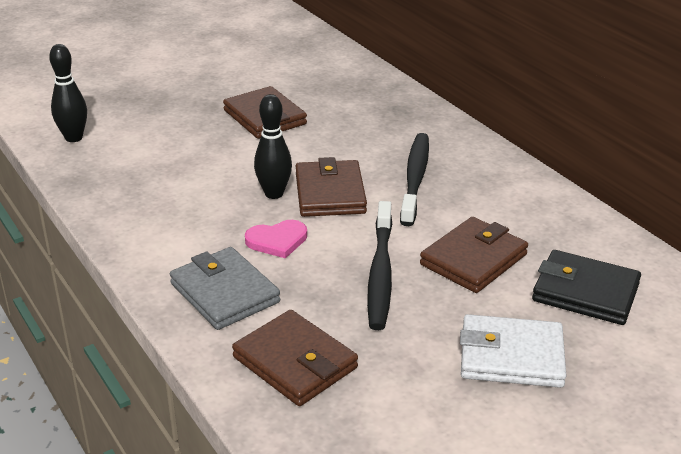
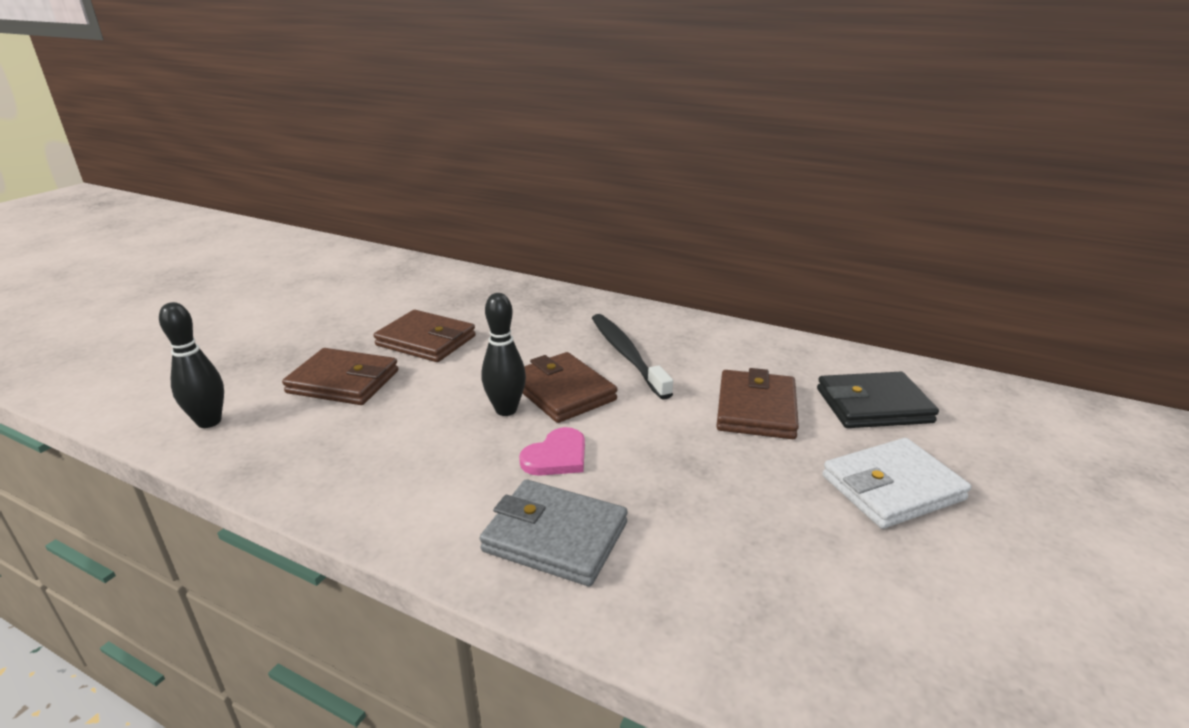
camera: 30 degrees left, 5 degrees down
brown wallet [232,310,358,406] -> brown wallet moved to [282,348,398,405]
black toothbrush [367,201,392,330] -> none

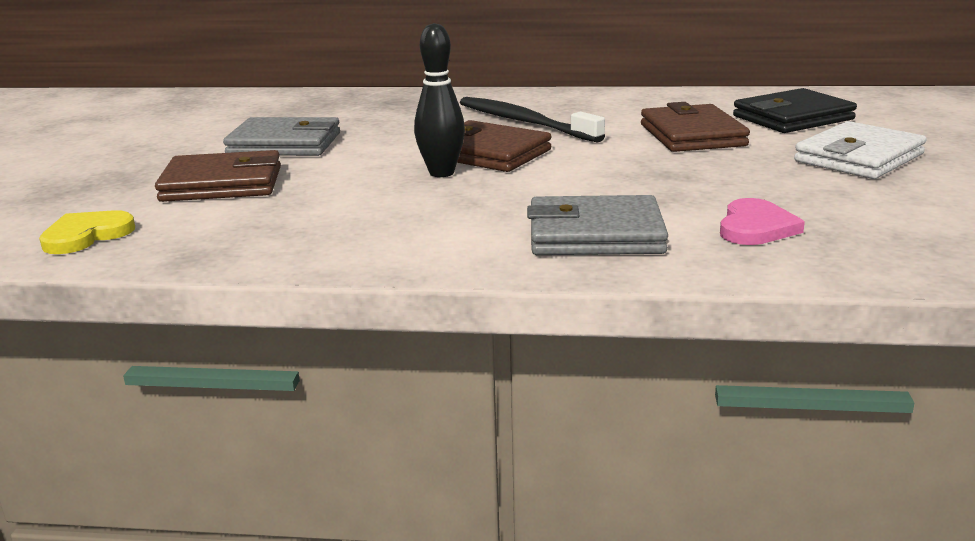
camera: 20 degrees left, 5 degrees down
black bowling pin [159,302,224,428] -> yellow heart [39,210,135,254]
brown wallet [373,310,476,362] -> grey wallet [223,117,340,156]
pink heart [519,427,585,476] -> pink heart moved to [720,198,805,245]

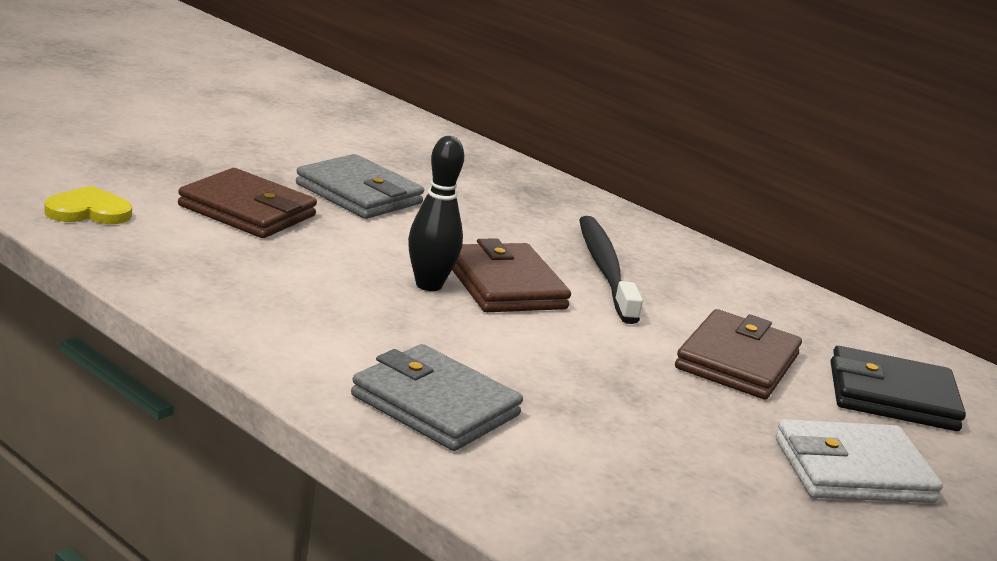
camera: 30 degrees right, 0 degrees up
pink heart [720,198,805,245] -> none

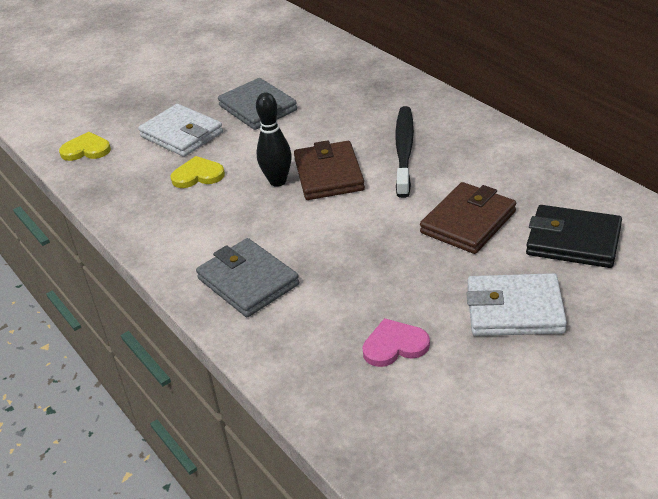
camera: 20 degrees right, 15 degrees up
brown wallet [178,168,317,238] -> white wallet [138,104,223,157]
none -> yellow heart [170,156,225,188]
none -> pink heart [362,318,430,367]

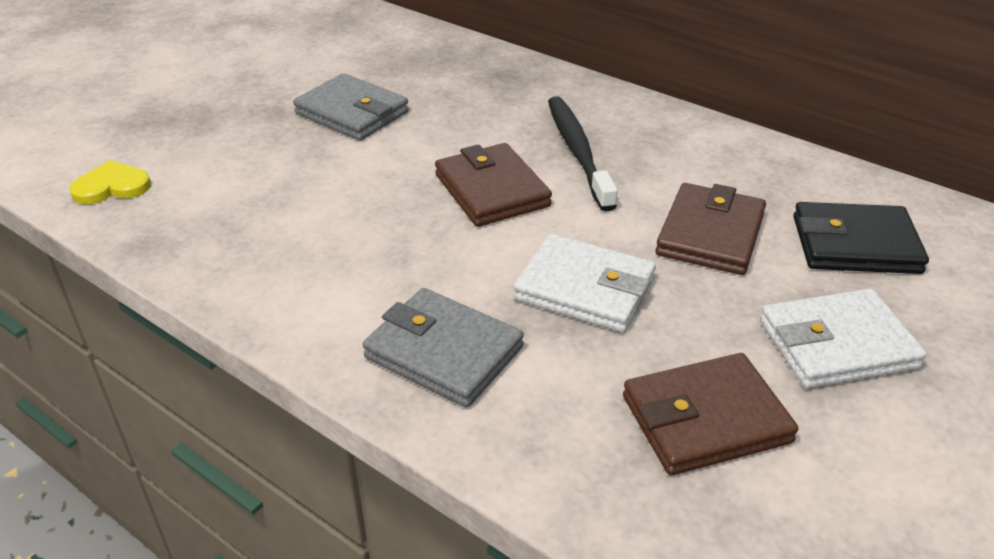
camera: 20 degrees left, 0 degrees up
white wallet [138,104,223,157] -> white wallet moved to [513,233,656,333]
yellow heart [170,156,225,188] -> none
black bowling pin [256,92,292,187] -> none
pink heart [362,318,430,367] -> brown wallet [623,353,798,475]

